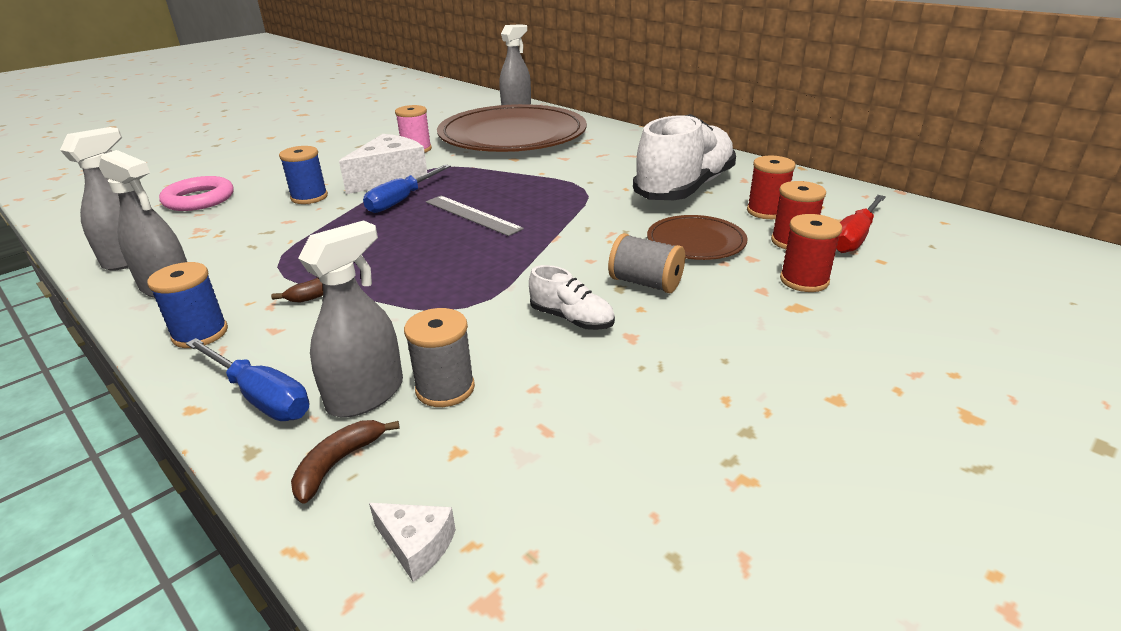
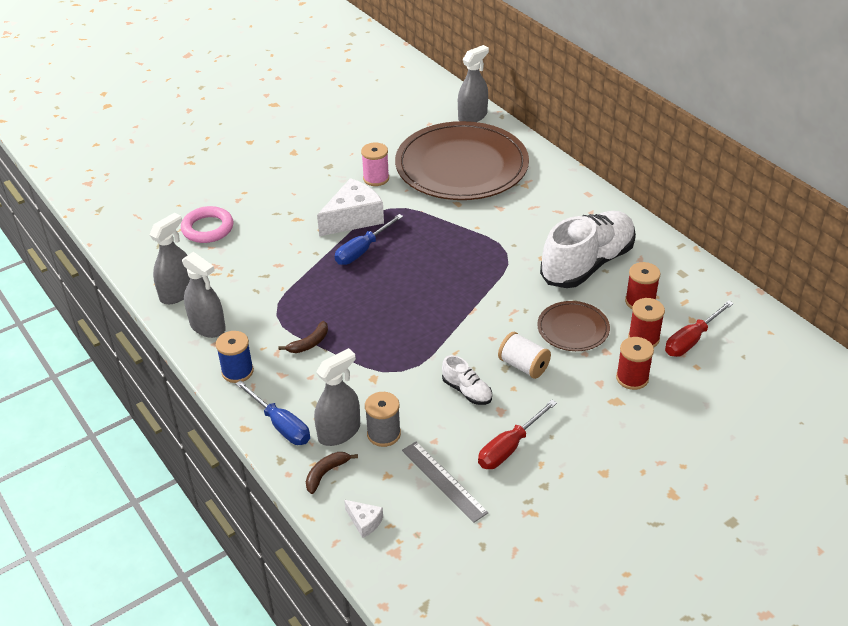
camera: 10 degrees right, 10 degrees up
blue spool [279,146,328,204] -> none
grey ruler [426,196,524,236] -> grey ruler moved to [402,441,489,523]
grey spool [608,233,685,293] -> white spool [498,332,551,379]
none -> red screwdriver [478,400,557,469]

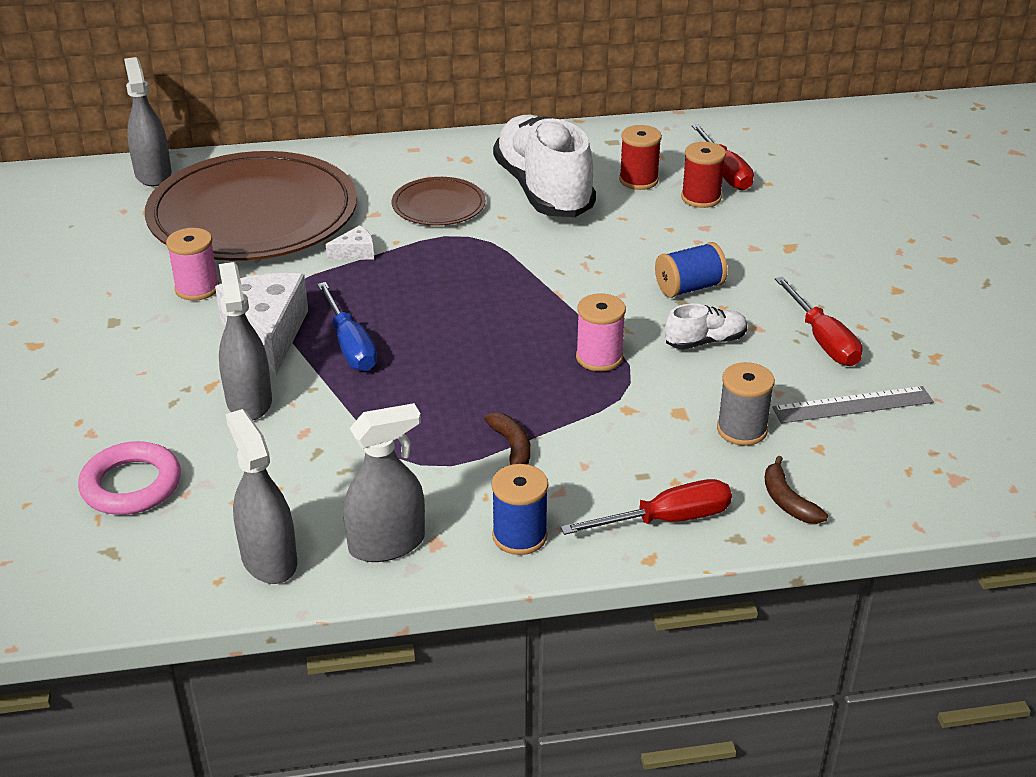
camera: 65 degrees left, 5 degrees down
blue screwdriver [235,380,310,445] -> red screwdriver [560,479,732,535]
grey spray bottle [314,348,360,446] -> grey spray bottle moved to [219,262,272,420]
white cheese [344,500,383,538] -> white cheese moved to [326,225,374,260]
white spool [498,332,551,379] -> blue spool [655,242,728,298]
brown plate [537,301,610,351] -> brown plate moved to [392,177,486,226]
red spool [616,337,654,390] -> none
none -> pink spool [576,293,626,371]

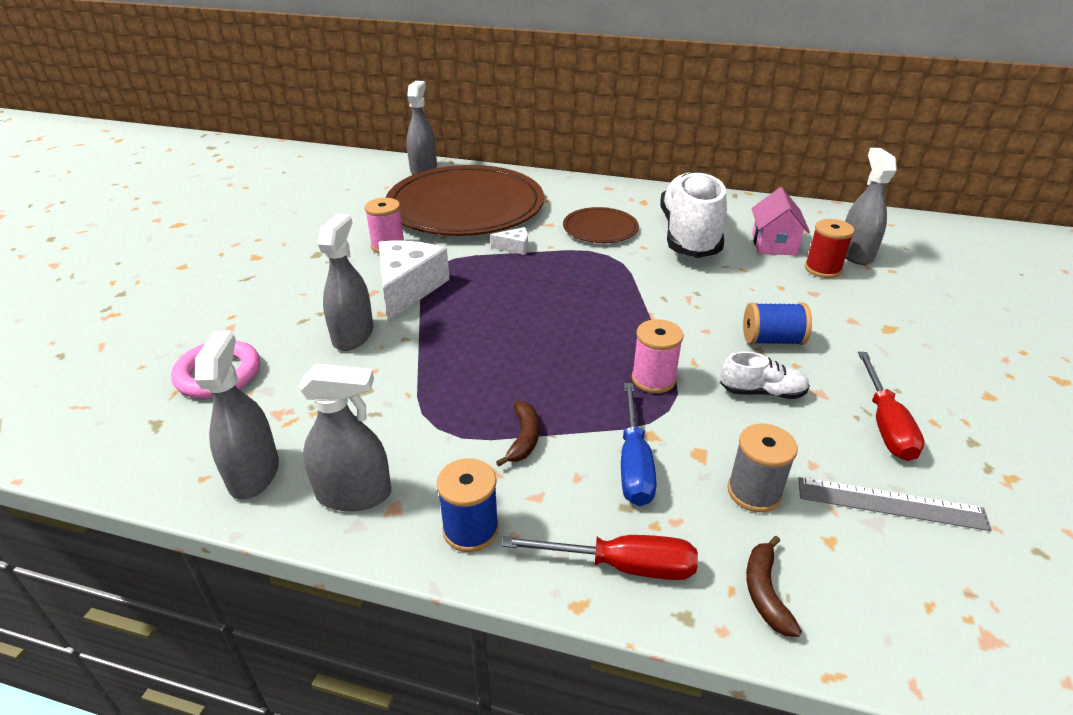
camera: 25 degrees right, 0 degrees up
blue screwdriver [317,282,377,371] -> blue screwdriver moved to [621,383,657,506]
red spool [619,125,662,190] -> pink house [752,187,810,255]
red screwdriver [692,124,754,191] -> grey spray bottle [845,148,897,265]

